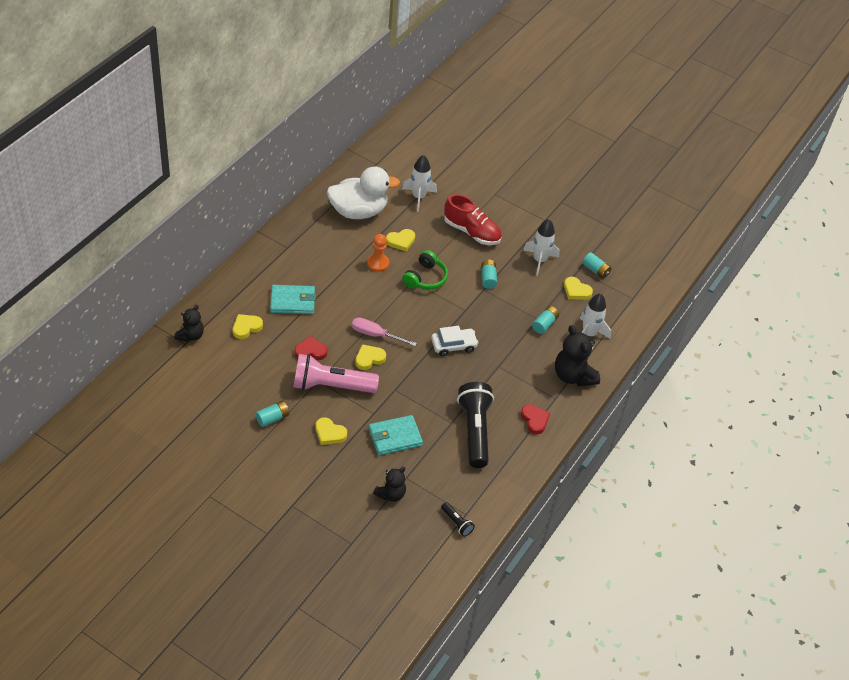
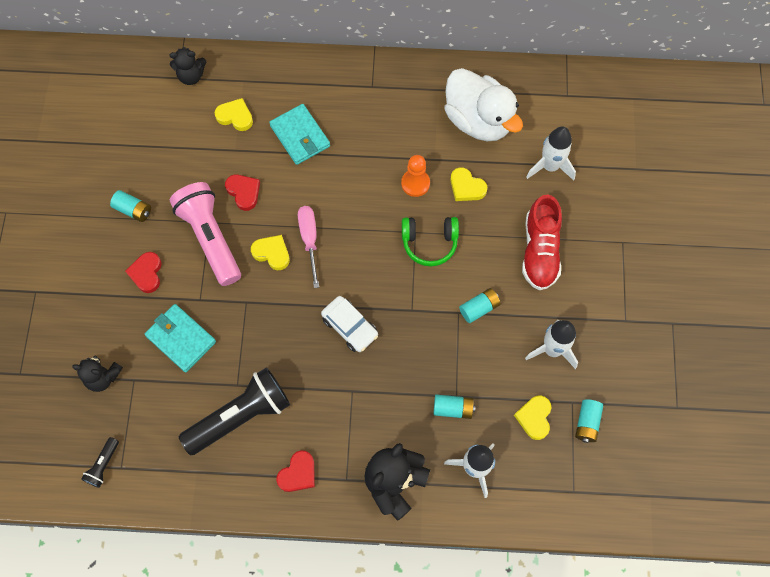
camera: 65 degrees right, 20 degrees up
yellow heart [316,417,347,445] -> red heart [125,252,162,293]

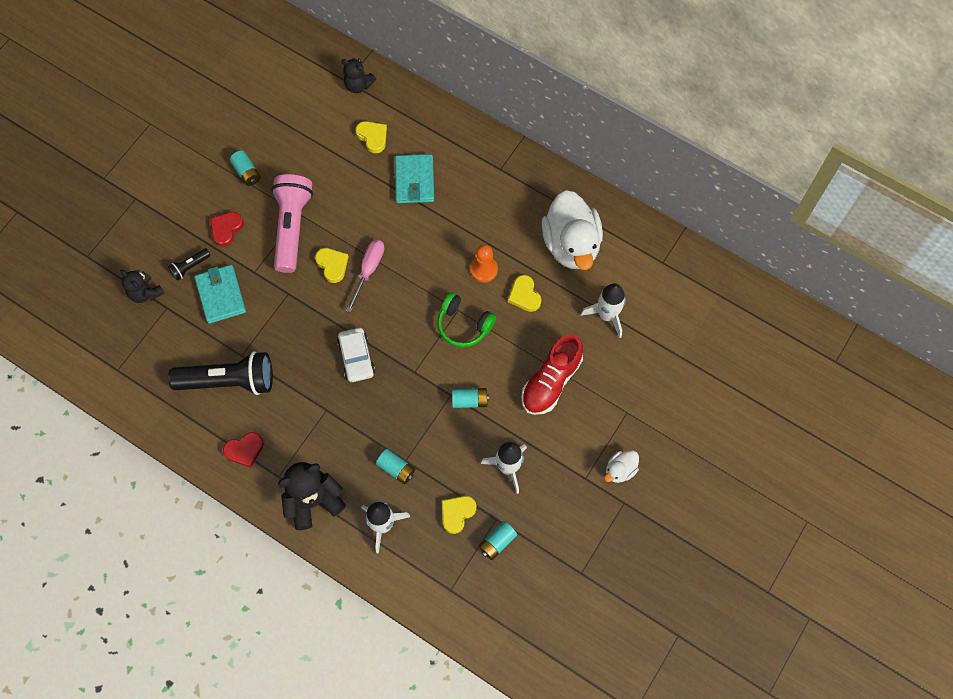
camera: 30 degrees right, 0 degrees up
black flashlight [81,437,119,488] -> black flashlight moved to [168,248,211,281]
red heart [225,175,260,211] -> none
none -> white duck [604,450,639,483]

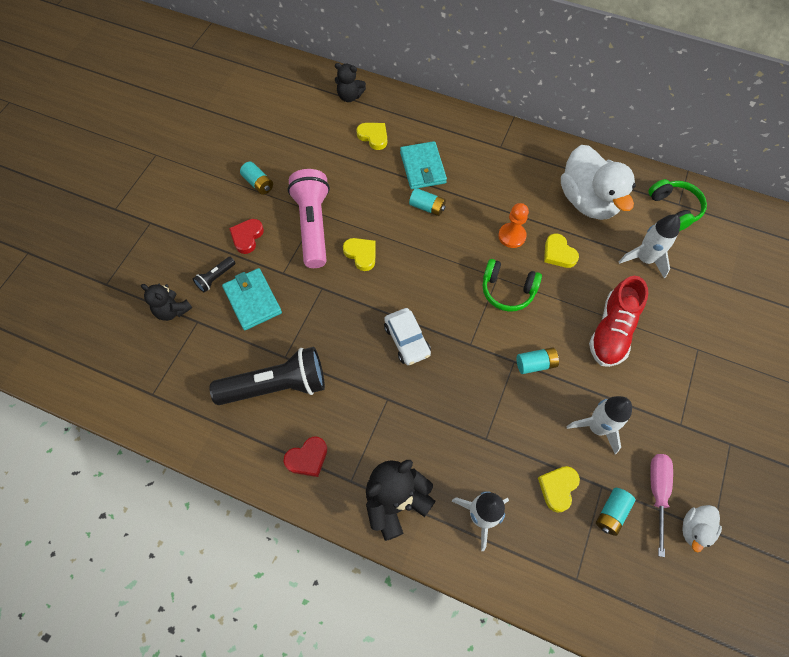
camera: 10 degrees left, 5 degrees down
pink screwdriver [346,240,384,313] -> pink screwdriver moved to [650,454,673,557]
turquoise battery [376,449,415,484] -> turquoise battery moved to [409,188,446,216]
white duck [604,450,639,483] -> white duck moved to [682,505,722,552]
none -> green headphones [648,179,707,231]

